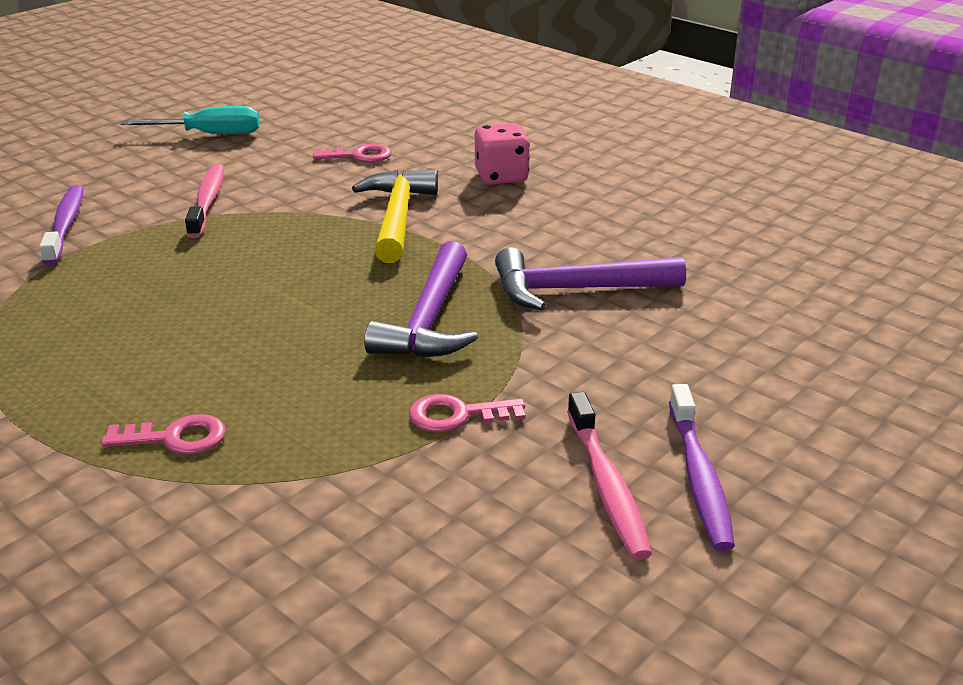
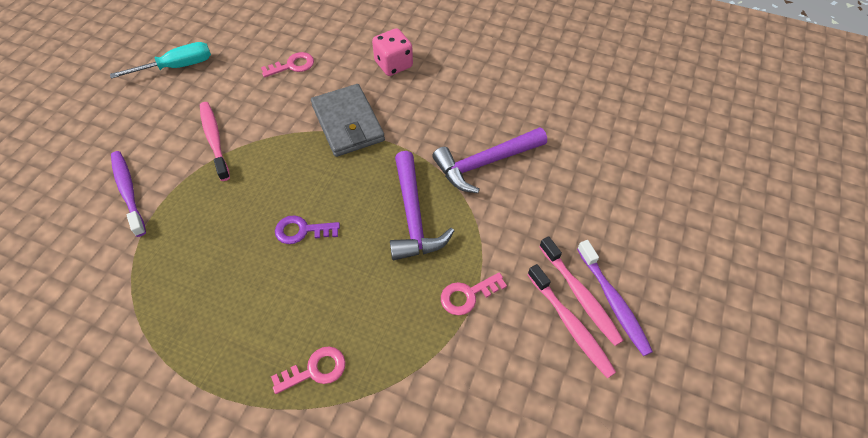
camera: 20 degrees left, 25 degrees up
yellow hammer [352,169,438,263] -> grey wallet [311,84,385,157]
none -> purple key [275,215,340,244]
none -> pink toothbrush [539,236,624,346]

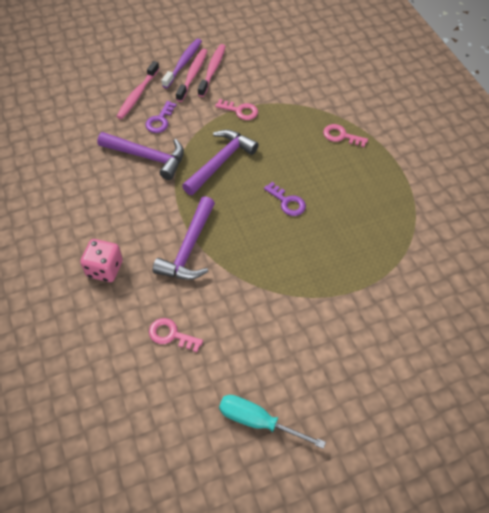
camera: 135 degrees left, 0 degrees up
purple toothbrush [111,151,146,237] -> none
pink toothbrush [200,102,230,181] -> pink toothbrush moved to [116,61,159,119]
grey wallet [311,84,385,157] -> purple hammer [153,196,215,280]
none -> purple key [145,101,177,133]

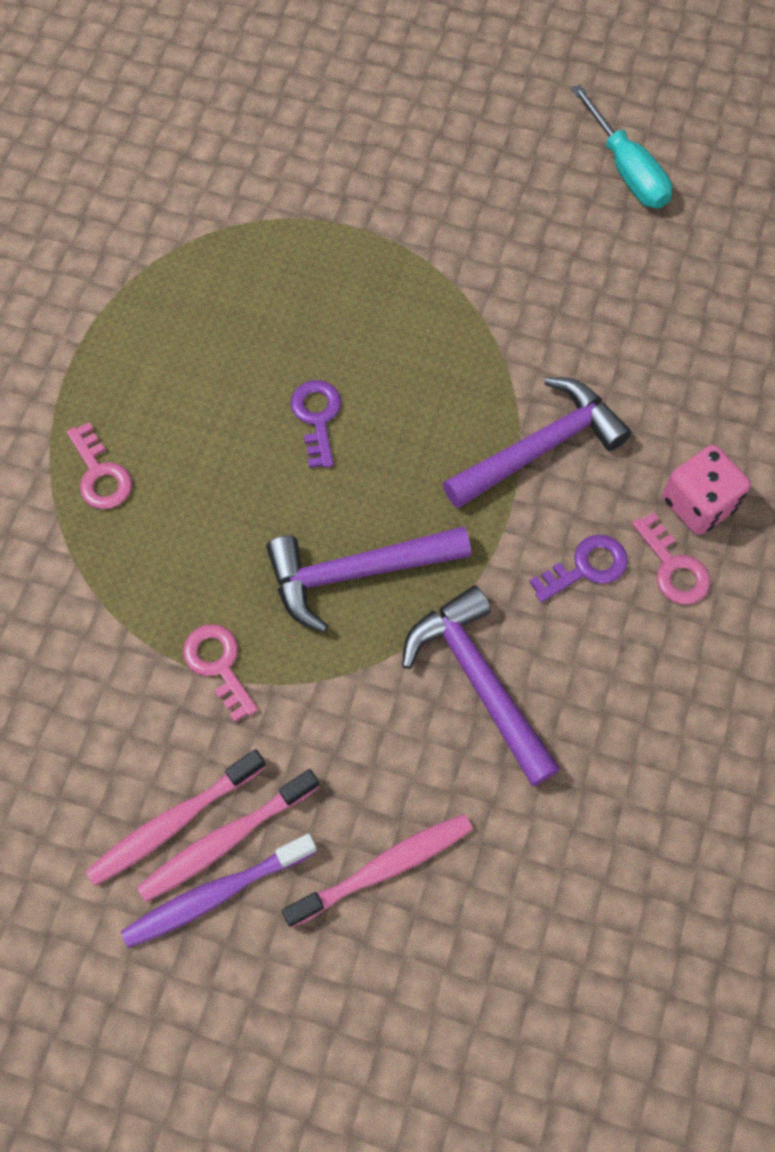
camera: 140 degrees left, 10 degrees up
purple key [145,101,177,133] -> purple key moved to [529,534,628,602]
pink key [149,318,203,352] -> pink key moved to [632,512,710,605]

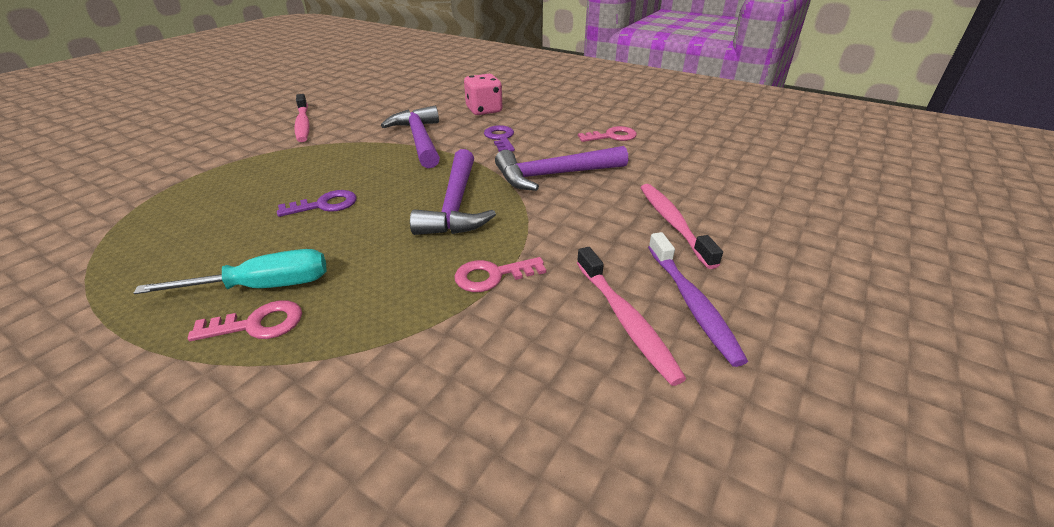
camera: 75 degrees left, 30 degrees down
pink toothbrush [137,769,319,902] -> pink toothbrush moved to [294,94,310,142]
purple key [291,380,341,468] -> purple key turned 150 degrees clockwise [277,190,357,217]
turquoise screwdriver [571,84,672,208] -> turquoise screwdriver moved to [134,249,327,294]
pink key [632,512,710,605] -> pink key moved to [578,126,637,142]

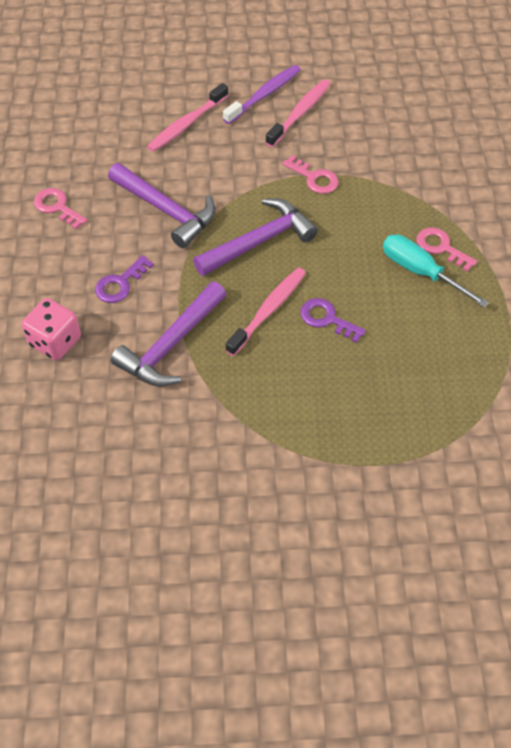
camera: 125 degrees left, 20 degrees up
pink toothbrush [294,94,310,142] -> pink toothbrush moved to [226,267,306,356]

